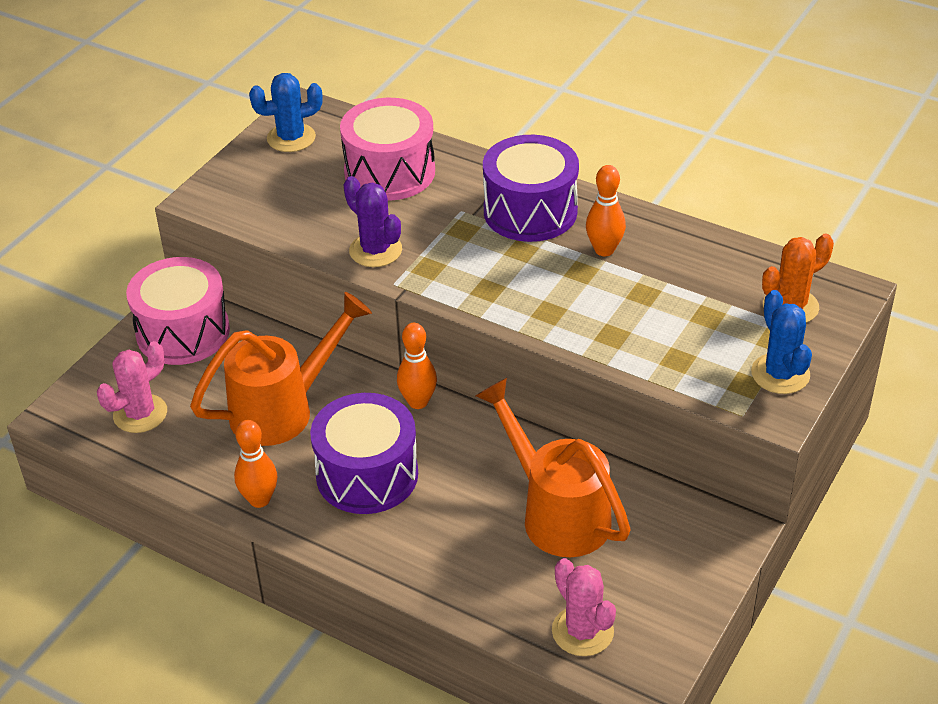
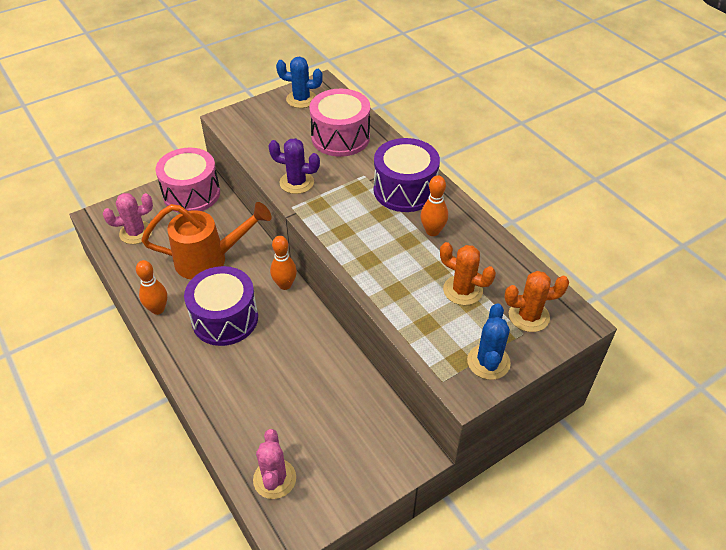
camera: 25 degrees right, 5 degrees up
purple cactus [344,176,402,267] -> purple cactus turned 60 degrees counterclockwise [269,138,320,194]
orange watering can [475,378,631,557] -> none
none -> orange cactus [440,242,496,305]

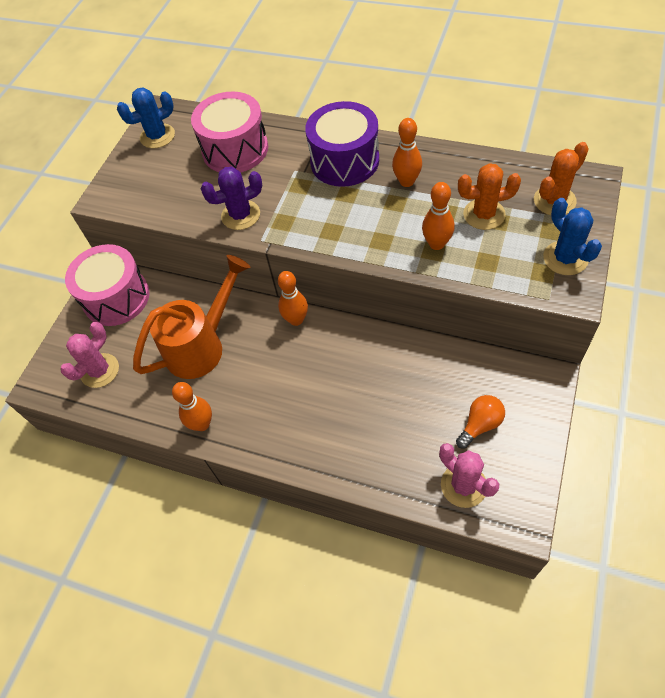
camera: 30 degrees left, 10 degrees up
purple drum [184,266,258,346] -> none
none -> orange bowling pin [422,182,455,250]
none -> orange light bulb [456,395,505,449]

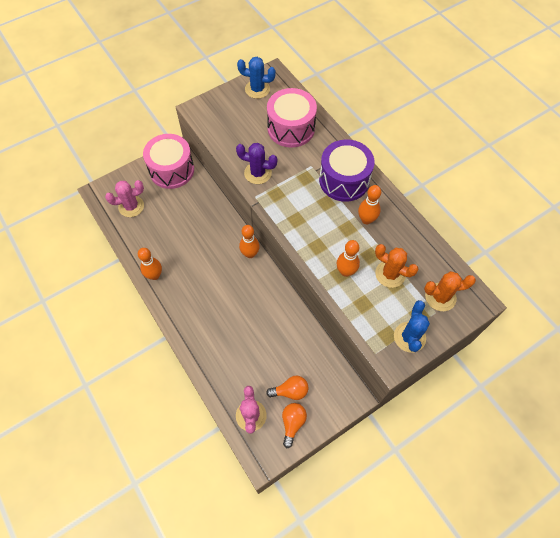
camera: 30 degrees right, 5 degrees up
orange watering can [133,255,250,379] -> none
none -> orange light bulb [282,403,307,448]

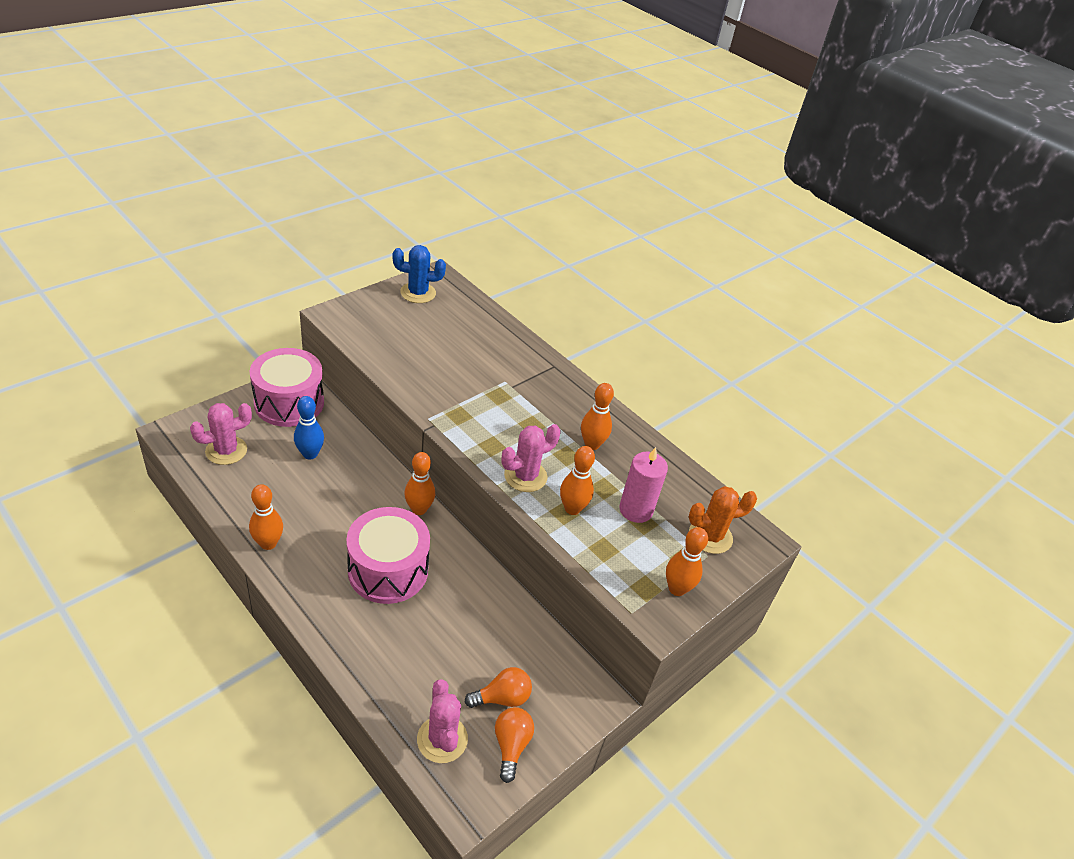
camera: 15 degrees left, 20 degrees down
purple cactus [236,143,277,184] -> none
pink drum [267,88,317,148] -> pink drum moved to [346,507,430,604]
purple drum [319,139,375,202] -> none
orange cactus [375,244,419,288] -> pink candle [619,447,668,523]
blue cactus [394,300,430,352] -> orange bowling pin [666,527,708,596]
none -> blue bowling pin [294,396,324,460]
none -> pink cactus [501,424,561,492]

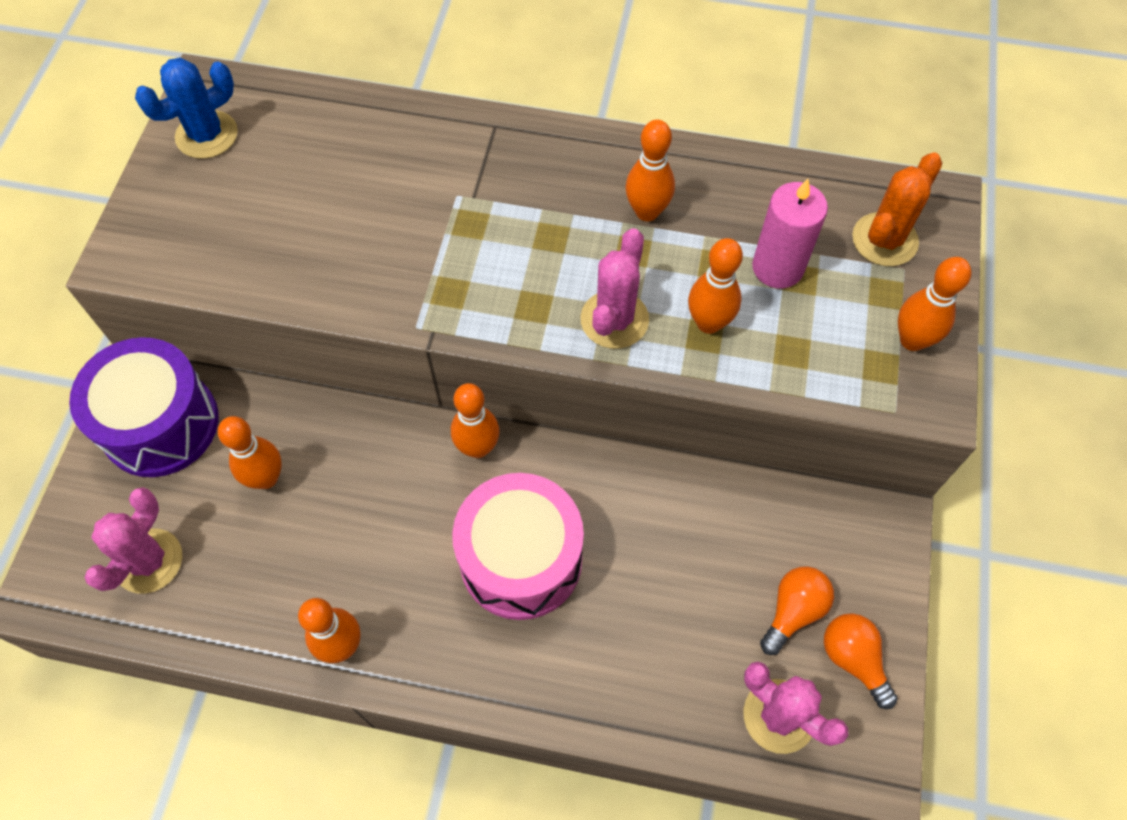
camera: 30 degrees left, 20 degrees up
pink drum [250,348,324,427] -> purple drum [69,337,218,477]
blue bowling pin [294,396,324,460] -> orange bowling pin [218,416,282,489]

